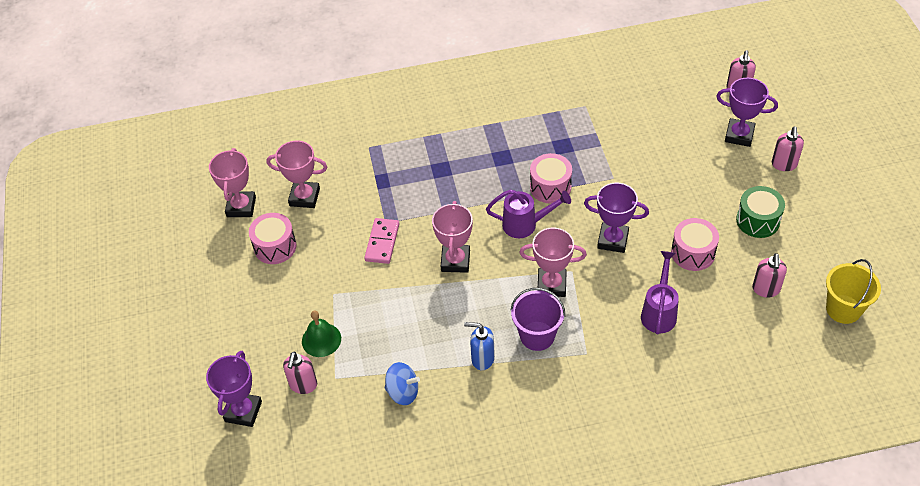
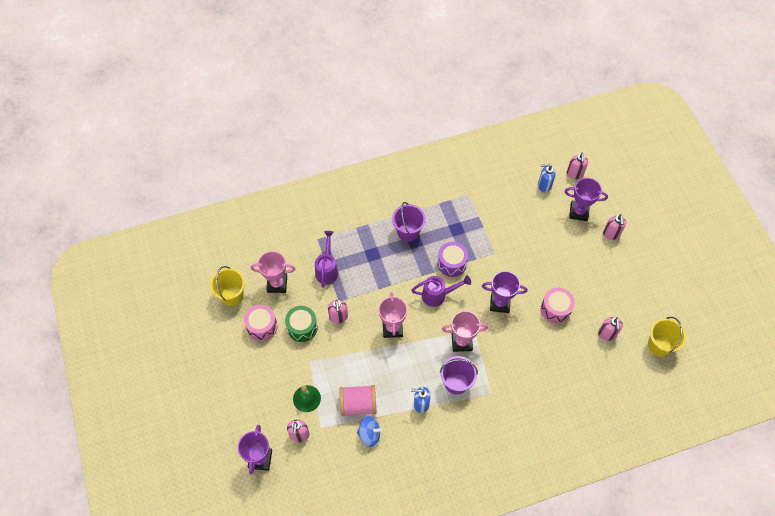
camera: 10 degrees left, 10 degrees up
pink trophy [209,148,256,217] -> yellow bucket [210,266,245,306]
pink domino [364,218,399,264] -> pink soap dispenser [328,300,348,323]
pink drum [530,153,572,204] -> purple drum [437,242,468,277]
purple watering can [641,251,679,334] -> purple watering can moved to [315,231,338,288]
green drum [736,186,785,238] -> green drum moved to [285,306,318,342]
none -> pink spool [339,385,376,416]
none -> purple bucket [392,202,426,242]
none -> blue soap dispenser [538,164,555,193]

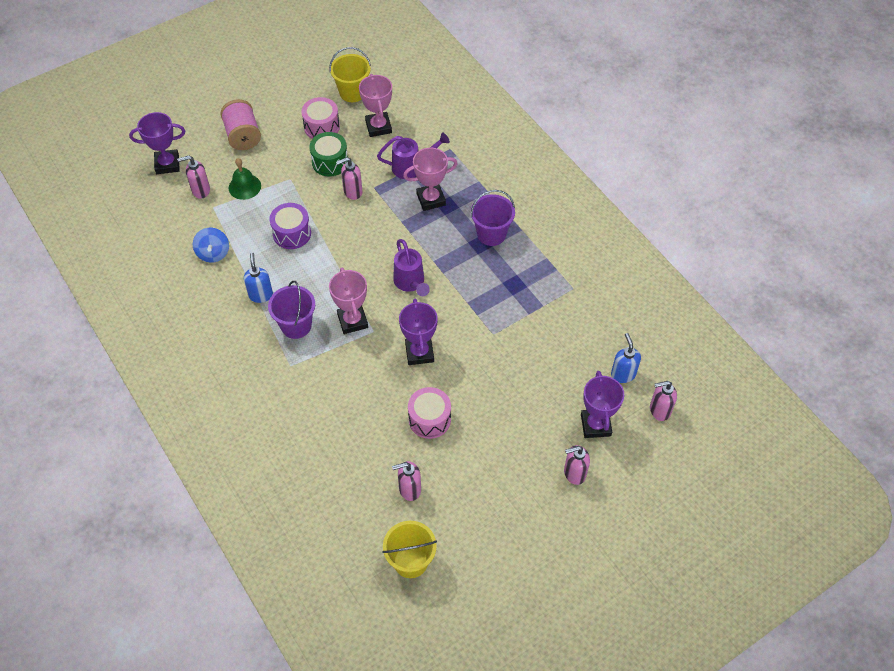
camera: 75 degrees right, 5 degrees down
pink spool [339,385,376,416] -> pink spool moved to [220,99,261,150]
pink trophy [379,292,407,338] -> pink trophy moved to [403,148,458,211]
purple drum [437,242,468,277] -> purple drum moved to [269,203,311,249]

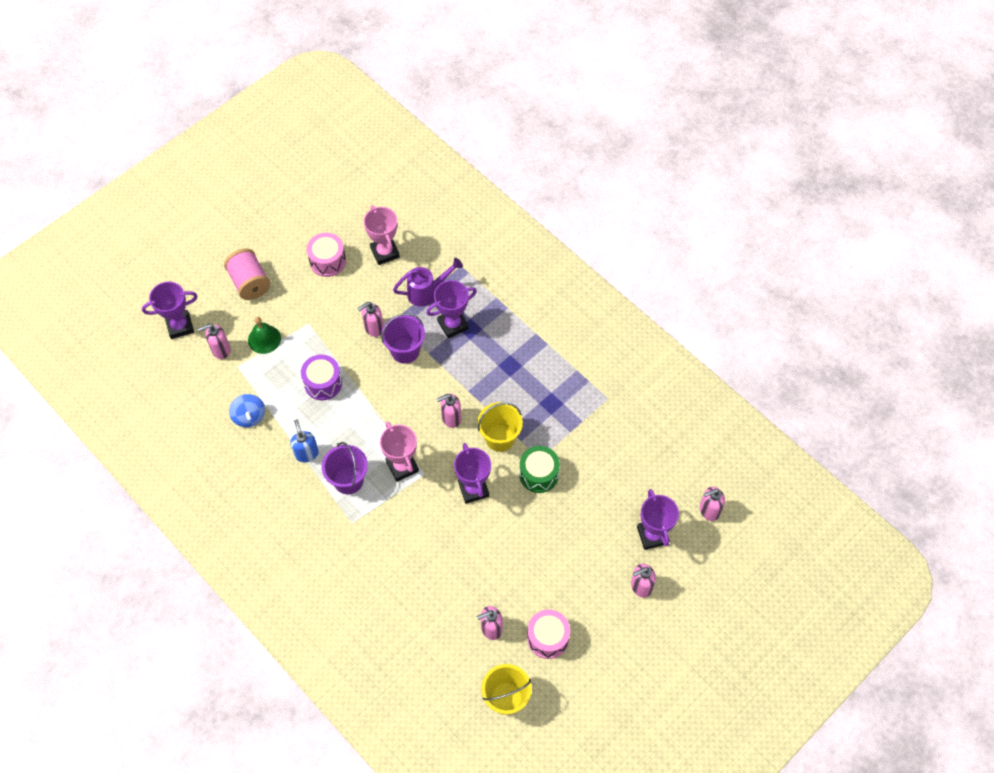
camera: 10 degrees left, 5 degrees up
green drum [309,132,348,177] -> green drum moved to [519,446,560,493]
yellow bucket [329,47,371,102] -> yellow bucket moved to [477,402,523,452]
purple watering can [393,239,430,296] -> pink soap dispenser [436,393,462,428]
pink trophy [403,148,458,211] -> purple trophy [426,280,477,338]
pink drum [408,387,451,439] -> pink drum moved to [527,609,570,659]
purple bucket [471,190,515,246] -> purple bucket moved to [381,313,425,364]
blue soap dispenser [611,333,641,383] -> none

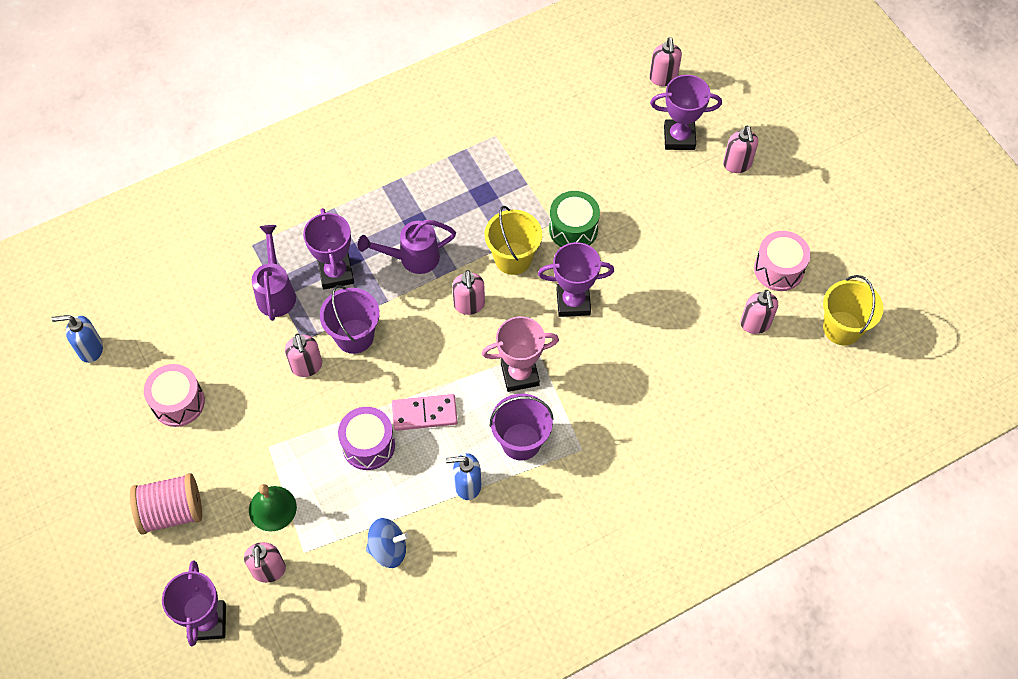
camera: 75 degrees left, 0 degrees up
pink trophy [364,205,400,265] -> none
none -> blue soap dispenser [51,315,103,363]
none -> purple watering can [358,220,456,274]
none -> pink domino [392,394,458,431]

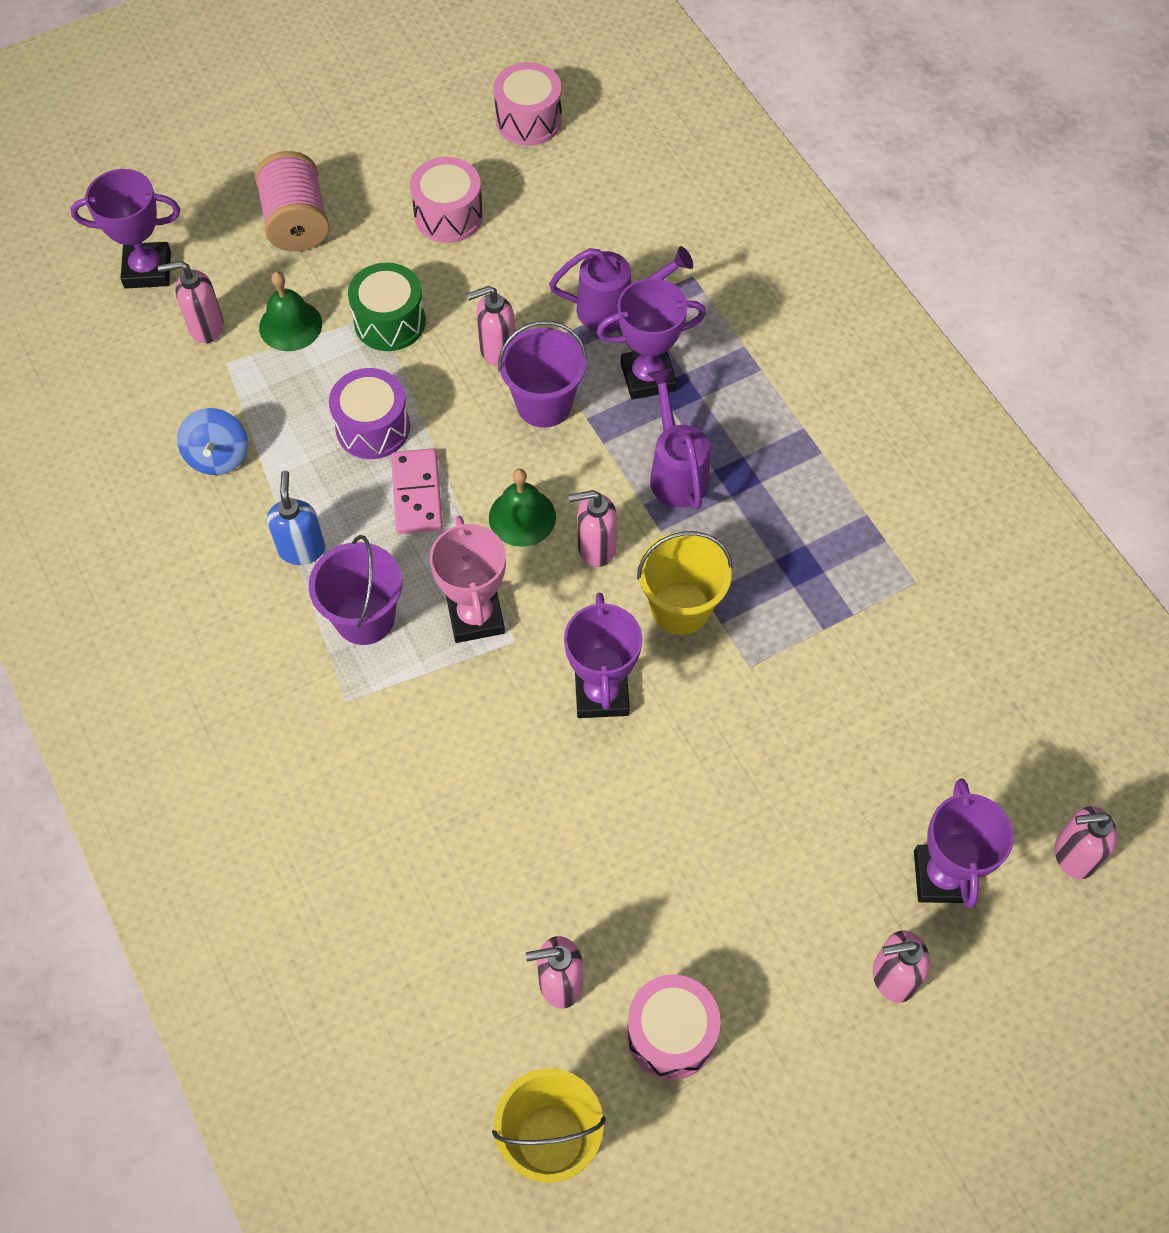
camera: 90 degrees right, 0 degrees up
blue soap dispenser [51,315,103,363] -> pink drum [494,62,562,146]
green drum [549,191,600,247] -> green drum moved to [348,263,426,351]
none -> green bell [489,469,556,547]

